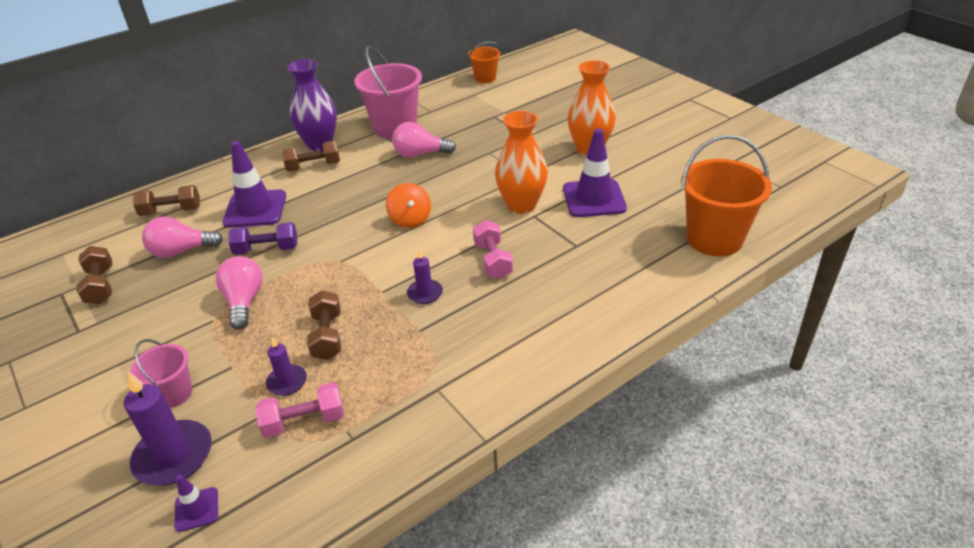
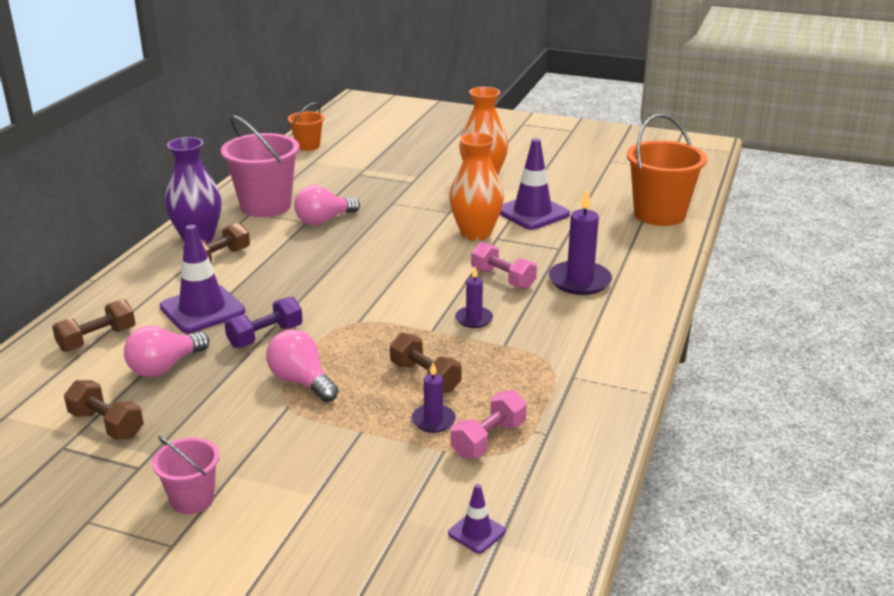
camera: 35 degrees left, 10 degrees down
purple candle [124,372,212,486] -> purple candle moved to [549,189,612,295]
pink bucket [130,339,192,408] -> pink bucket moved to [152,436,219,514]
orange spinning top [386,183,431,228] -> none

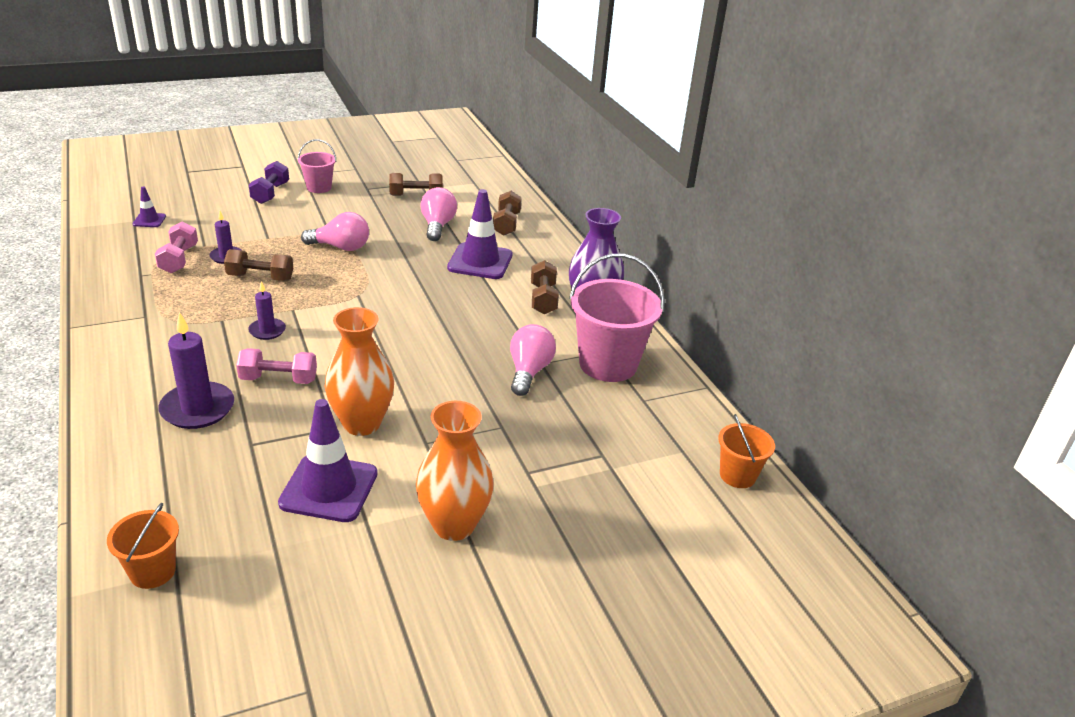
camera: 135 degrees right, 5 degrees up
purple dumbbell [224,297,303,348] -> purple dumbbell moved to [249,161,289,204]
orange bucket [627,114,707,226] -> orange bucket [107,503,179,589], size x0.54

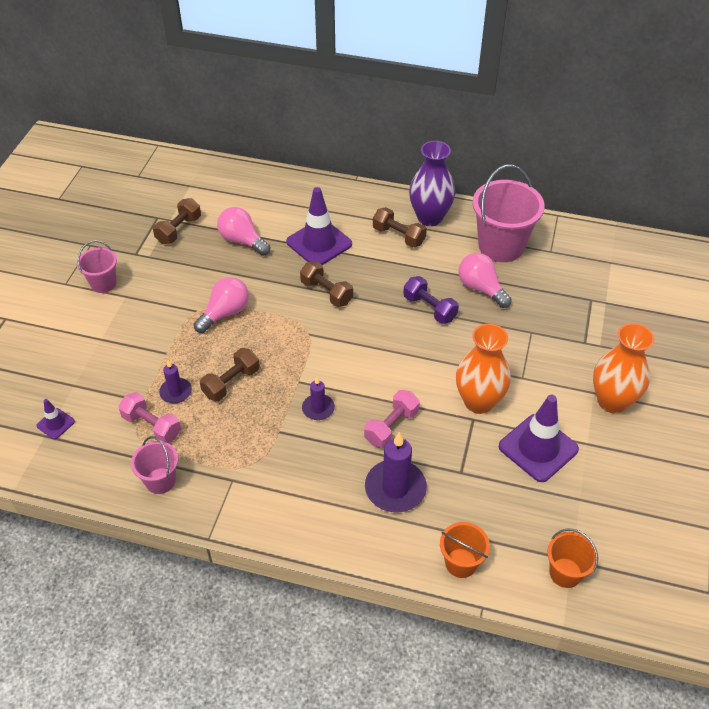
camera: 50 degrees left, 15 degrees up
purple dumbbell [249,161,289,204] -> purple dumbbell moved to [403,276,459,324]
brown dumbbell [493,191,522,236] -> brown dumbbell moved to [300,261,353,307]
orange bucket [718,414,775,488] -> orange bucket moved to [440,522,490,578]
none -> pink bucket [131,436,178,494]

